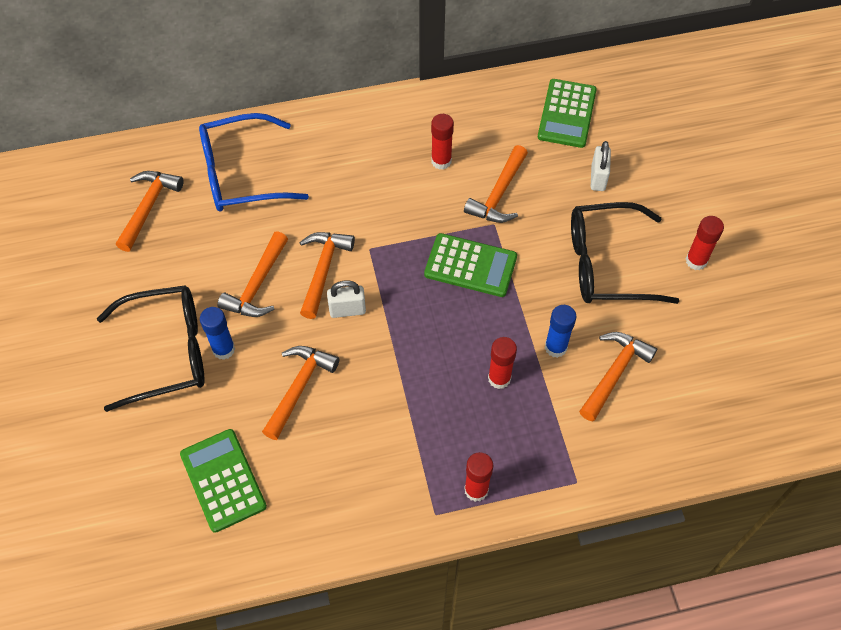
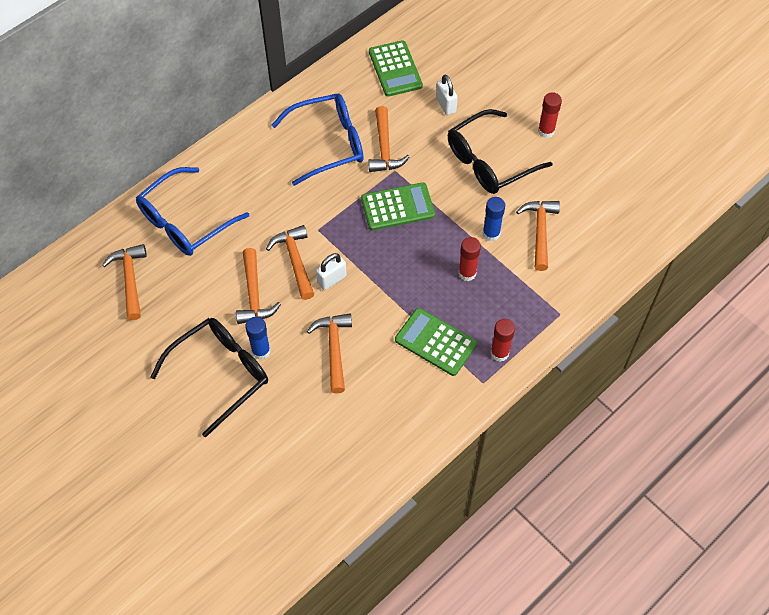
camera: 30 degrees left, 0 degrees up
green calculator [180,429,267,533] -> green calculator moved to [395,308,477,376]
red glue stick [431,114,454,170] -> blue glasses [272,94,364,186]

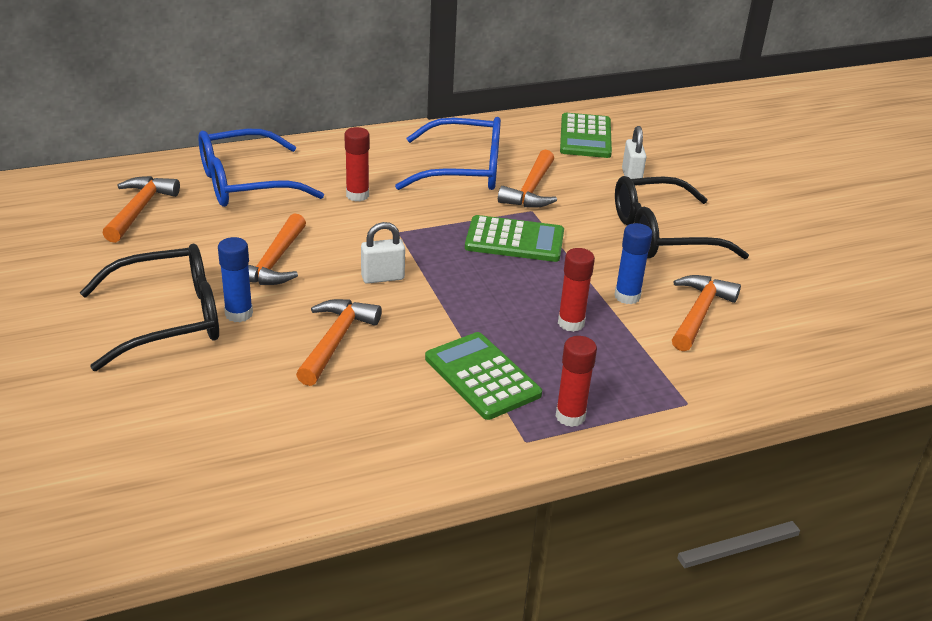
camera: 20 degrees right, 25 degrees down
orange hammer [266,225,314,300] -> none
red glue stick [538,92,562,138] -> red glue stick moved to [345,127,370,202]

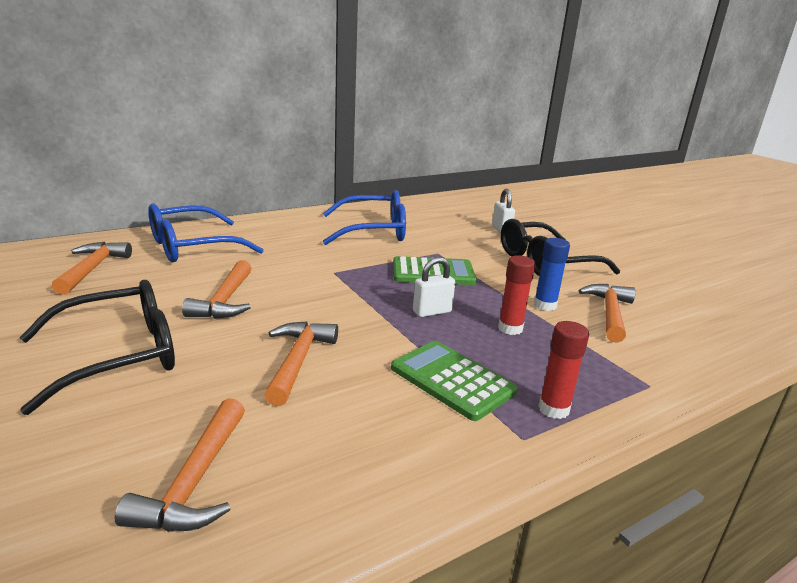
camera: 10 degrees left, 10 degrees down
blue glue stick [218,237,253,322] -> none
red glue stick [345,127,370,202] -> none
white padlock [361,222,405,284] -> white padlock moved to [413,257,455,317]
orange hammer [498,150,557,208] -> orange hammer moved to [115,398,245,532]
green calculator [560,113,612,158] -> none

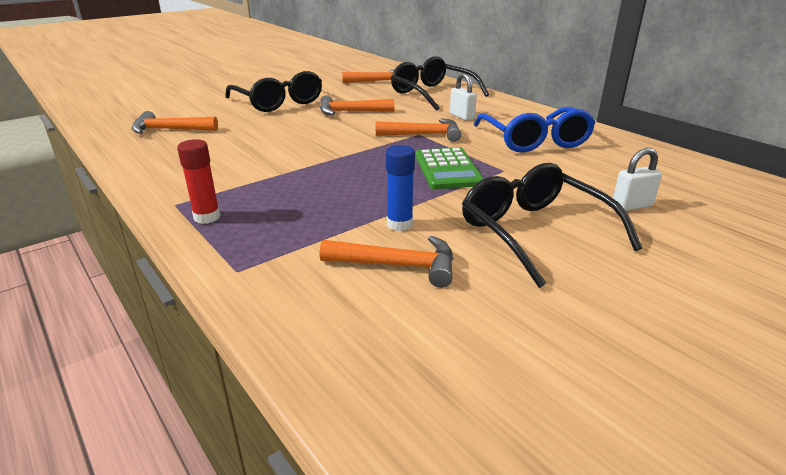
camera: 85 degrees right, 5 degrees up
blue glasses [148,203,264,262] -> black glasses [391,56,489,111]
orange hammer [264,321,338,406] -> orange hammer moved to [376,118,461,142]
green calculator [391,341,518,421] -> none
white padlock [413,257,455,317] -> white padlock moved to [450,73,477,121]
red glue stick [498,255,535,335] -> none

